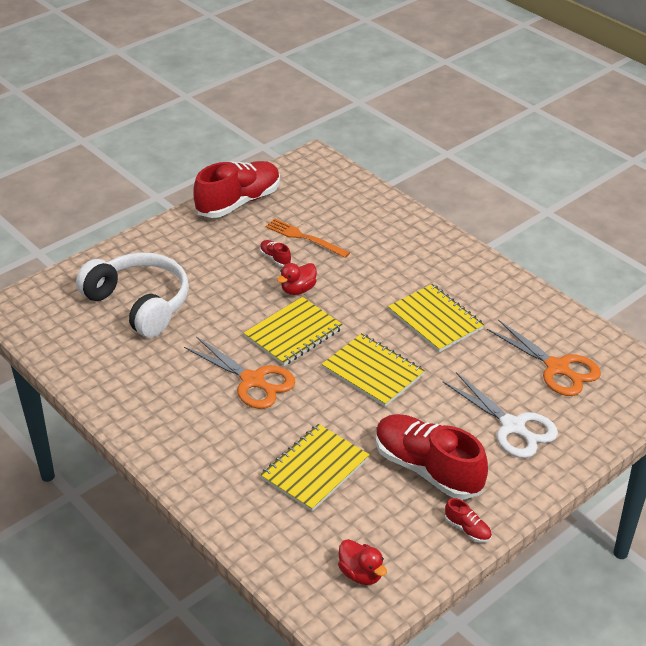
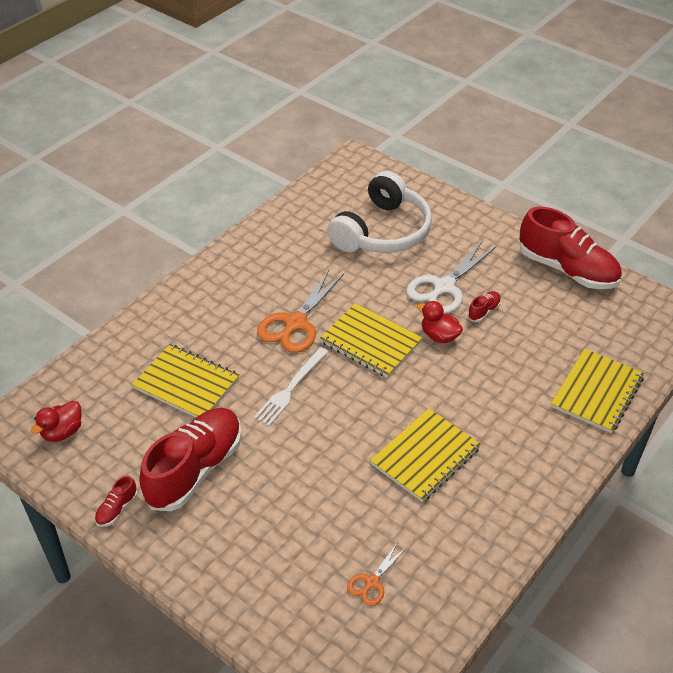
camera: 80 degrees right, 5 degrees up
orange fork [265,219,350,258] -> none
yellow notebook [322,333,425,407] -> yellow notebook moved to [551,349,644,433]
white scissors [443,372,558,458] -> white scissors moved to [406,242,496,314]
orange scissors [487,320,601,396] -> orange scissors [347,542,407,606], size x0.52
none -> white fork [254,347,328,426]

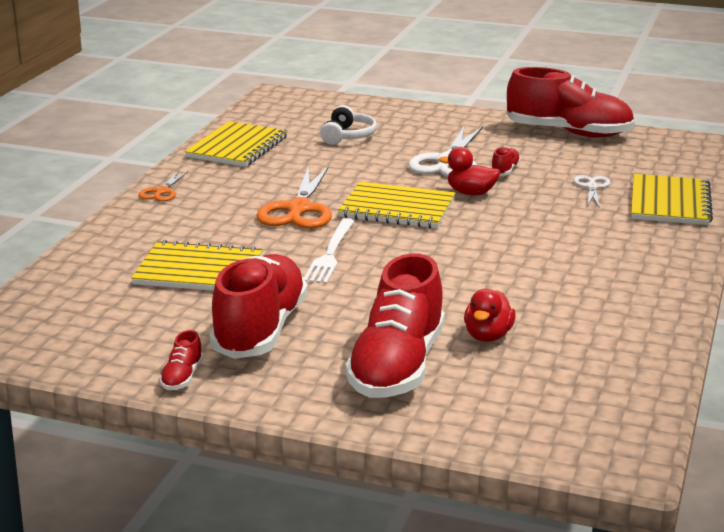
camera: 20 degrees left, 20 degrees down
red duck [31,401,82,442] -> red duck moved to [464,289,516,342]
white headphones [327,171,432,253] -> white headphones [320,105,377,145], size x0.50
orange scissors [347,542,407,606] -> orange scissors moved to [139,171,188,202]
yellow notebook [370,408,481,502] -> yellow notebook moved to [185,121,287,167]
none -> red shoe [346,253,445,398]
none -> white scissors [573,175,611,207]

